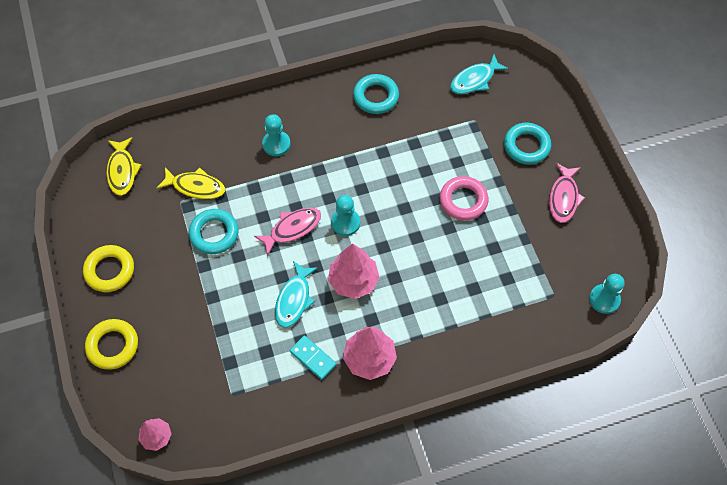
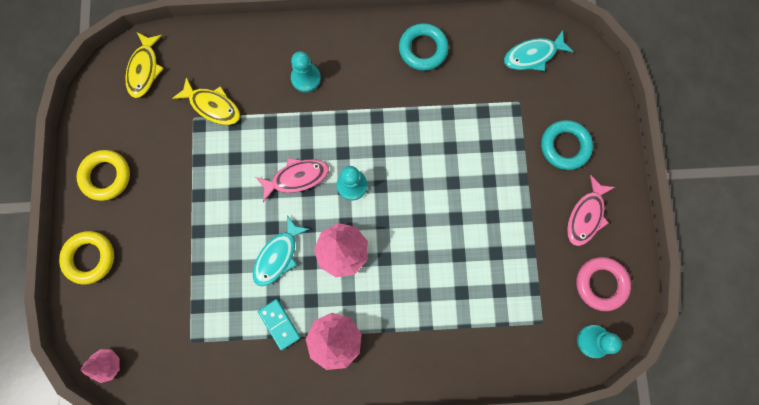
camera: 15 degrees right, 15 degrees up
turquoise ring [189,209,239,254] -> none
pink ring [440,176,489,220] -> pink ring moved to [576,257,631,311]

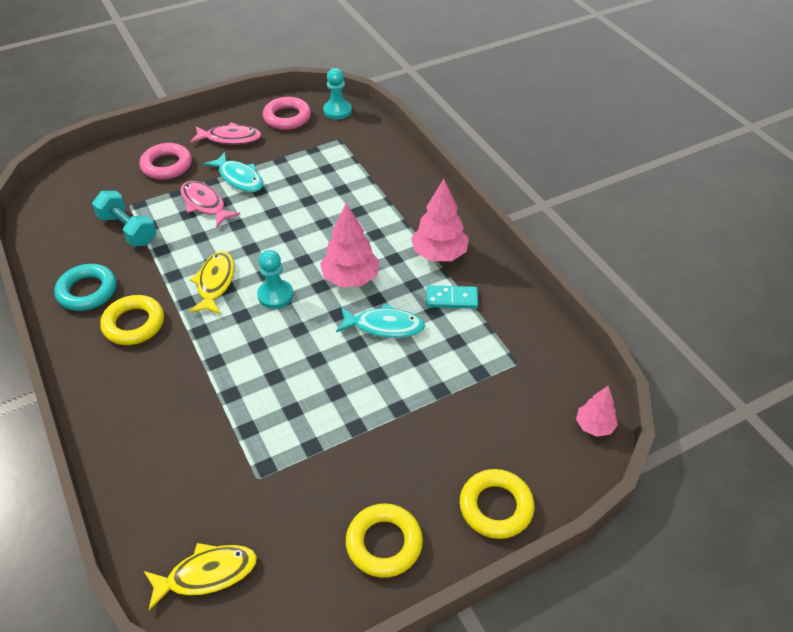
camera: 115 degrees left, 30 degrees down
yellow fish [172,77,240,125] -> yellow fish moved to [189,251,235,314]
pink fish [256,158,329,202] -> pink fish moved to [180,181,240,227]
turquoise domino [258,299,301,350] -> turquoise domino turned 60 degrees clockwise [426,285,478,309]
turquoise pawn [291,51,321,93] -> none
turquoise fish [504,30,573,71] -> turquoise fish moved to [204,152,263,192]
turquoise ring [541,120,593,170] -> pink ring [140,143,192,180]
none -> turquoise dumbbell [92,191,157,247]
none -> yellow ring [100,295,164,345]

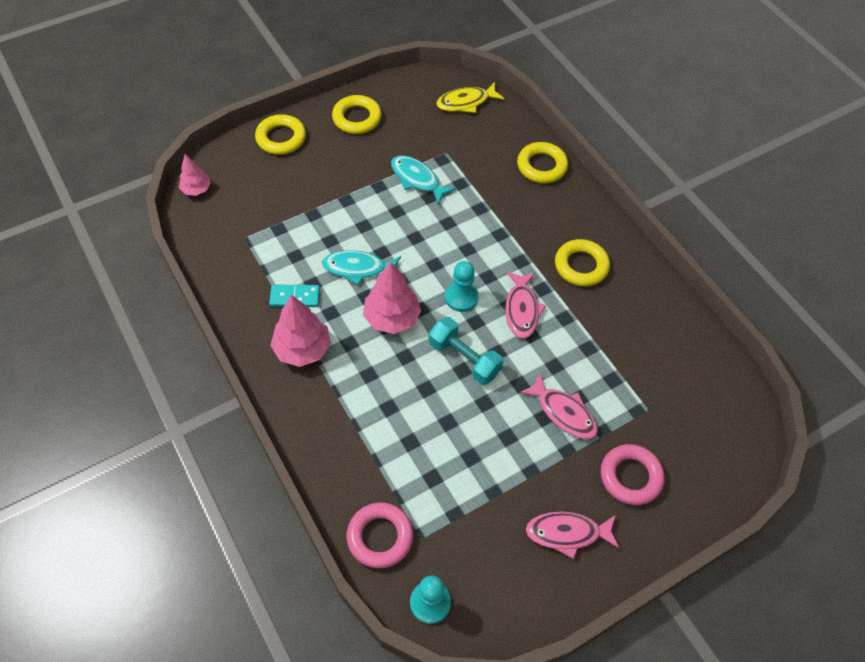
camera: 175 degrees right, 10 degrees up
turquoise ring [54,264,117,311] -> none
turquoise dumbbell [92,191,157,247] -> turquoise dumbbell moved to [429,317,503,385]
yellow fish [189,251,235,314] -> pink fish [505,271,546,339]
turquoise fish [204,152,263,192] -> turquoise fish moved to [391,155,456,204]
pink ring [263,97,311,130] -> pink ring moved to [346,503,413,568]
none -> yellow ring [517,142,568,183]

